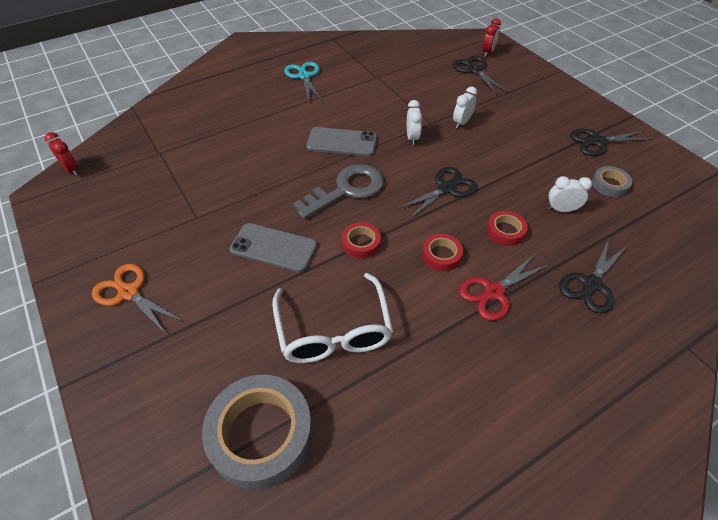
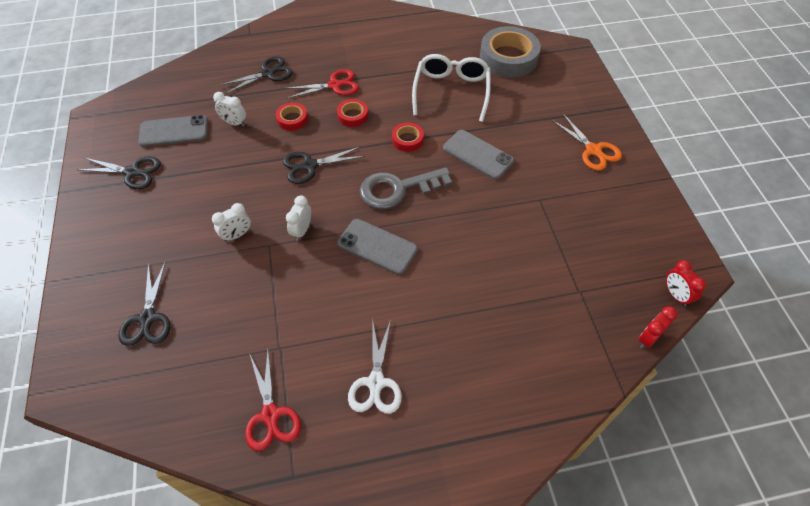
camera: 160 degrees left, 5 degrees up
turquoise scissors [284,62,322,102] -> white scissors [348,319,402,414]
red clock [483,18,501,57] -> red clock moved to [638,306,677,348]
grey tape [592,166,632,197] -> grey phone [138,115,208,147]
none -> red scissors [245,351,301,451]

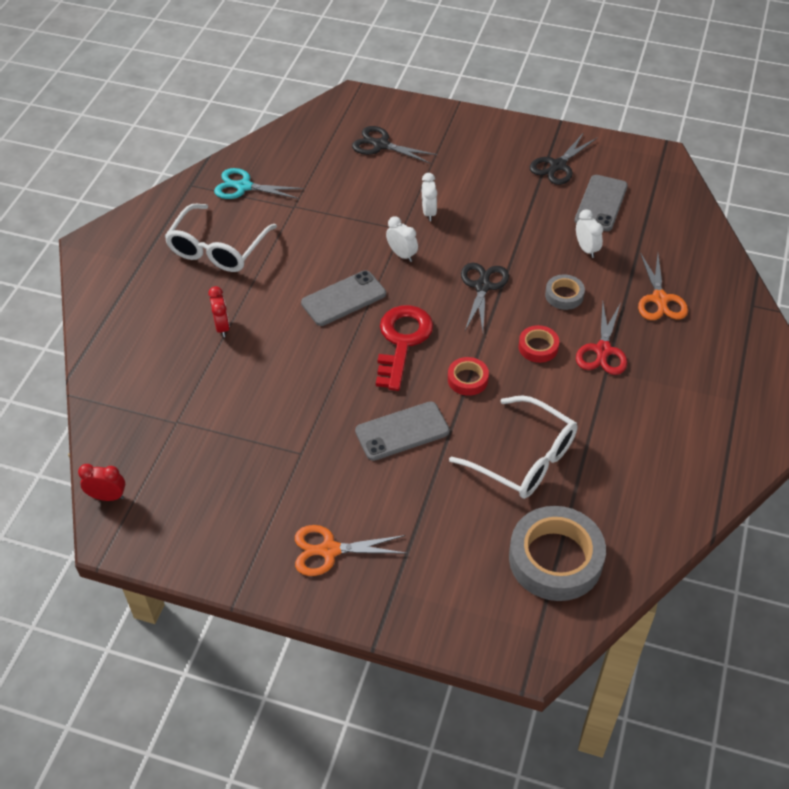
camera: 120 degrees right, 5 degrees down
white clock [213,92,246,127] -> white clock turned 105 degrees clockwise [576,209,603,258]
black scissors [219,56,293,94] -> orange scissors [638,252,688,320]
red scissors [245,351,301,451] -> turquoise scissors [214,168,303,199]
red tape [276,102,308,131] -> grey tape [545,275,585,310]
white scissors [348,319,402,414] -> white glasses [164,204,277,272]
grey key [360,168,452,209] -> red key [376,305,433,391]
red clock [638,306,677,348] -> red clock moved to [208,286,230,337]

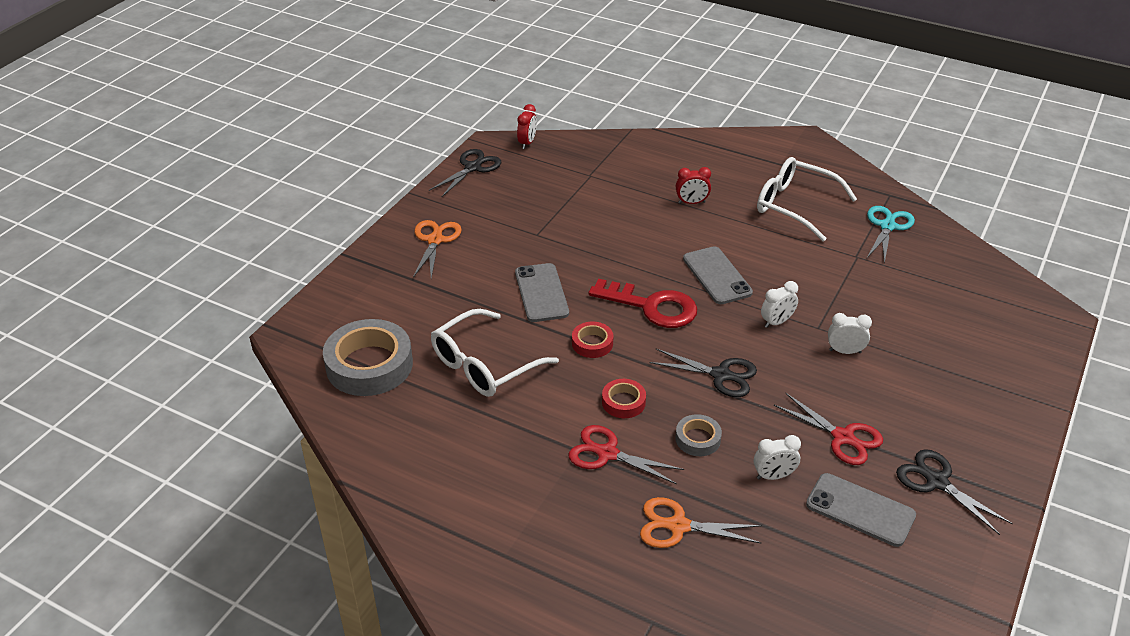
camera: 100 degrees right, 10 degrees down
black scissors [352,126,437,164] -> black scissors moved to [429,149,501,197]
none -> red scissors [774,393,883,465]

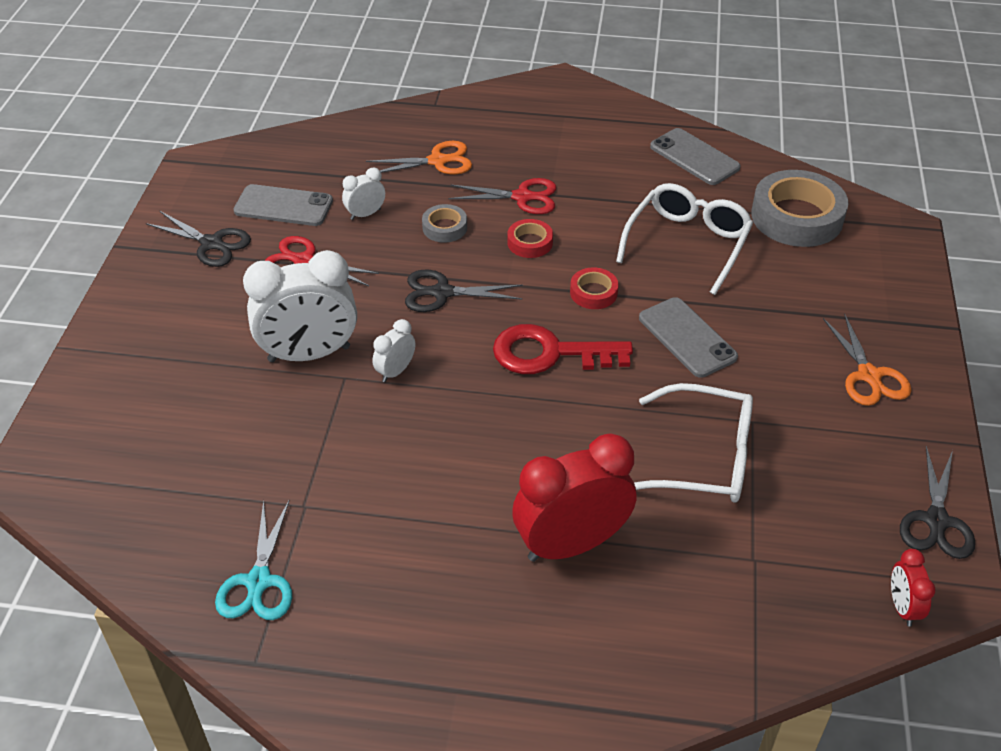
camera: 160 degrees right, 5 degrees up
red clock [676,167,711,204] -> red clock [512,433,636,562], size x2.15
grey phone [683,246,753,304] -> grey phone moved to [650,128,741,185]
white glasses [757,157,857,242] -> white glasses moved to [634,383,753,503]
white clock [828,313,872,354] -> white clock [243,250,357,362], size x2.15

